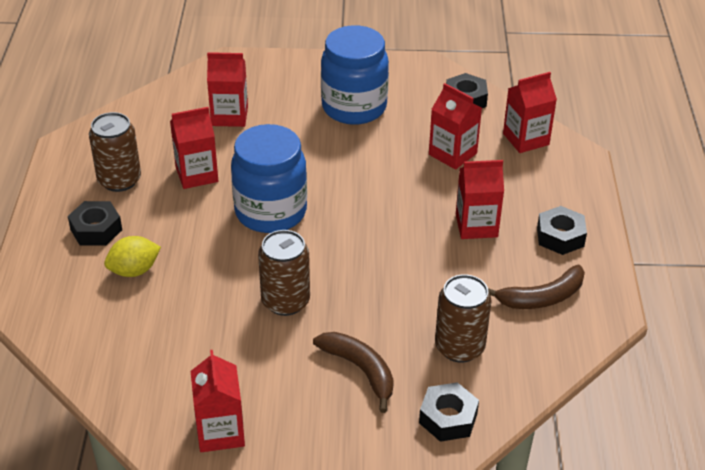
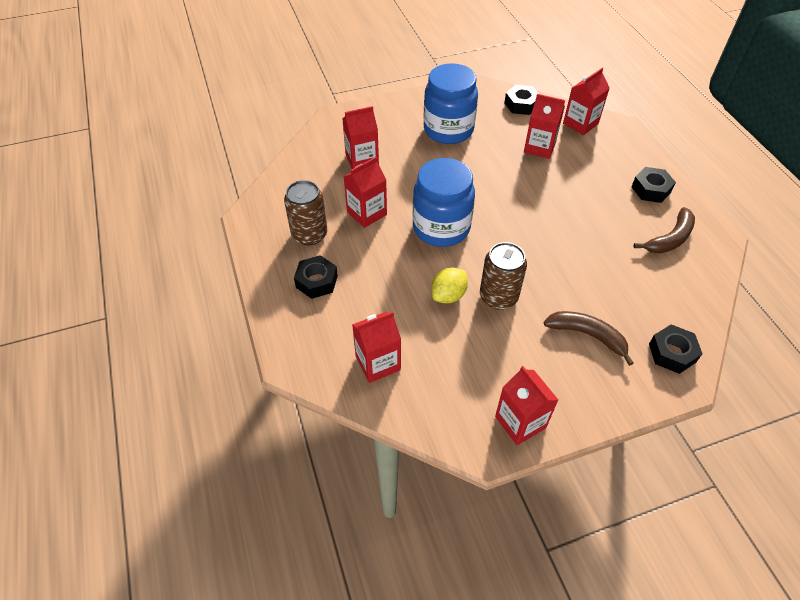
camera: 20 degrees left, 10 degrees up
yellow lemon [104,236,161,277] -> yellow lemon moved to [431,268,468,303]
brown can [435,274,492,362] -> none
red carton [456,160,504,239] -> red carton moved to [352,311,401,383]

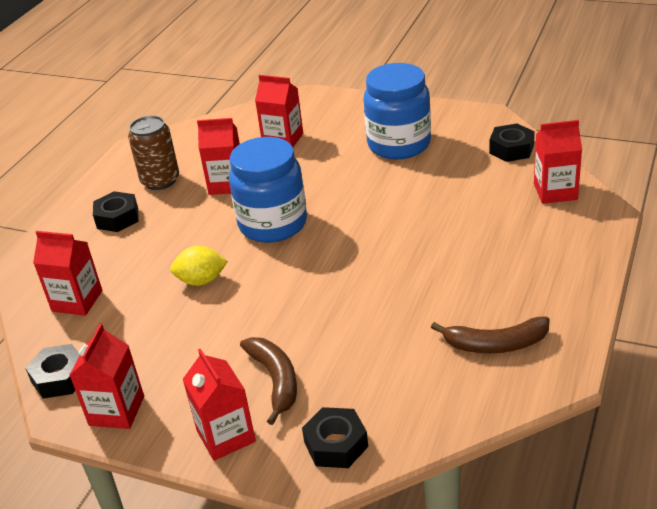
camera: 45 degrees right, 15 degrees down
brown can [480,242,527,310] -> none
red carton [524,94,565,159] -> red carton moved to [183,349,256,461]
black nut [632,167,676,203] -> black nut moved to [25,344,80,399]

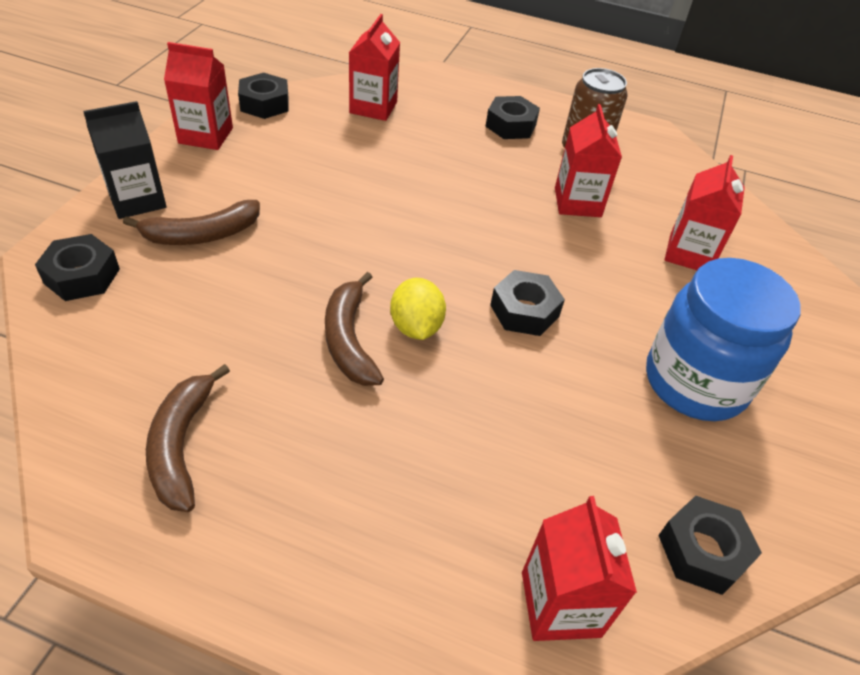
camera: 80 degrees right, 10 degrees up
yellow lemon [170,246,228,286] -> yellow lemon moved to [390,278,446,340]
red carton [183,349,256,461] -> black carton [83,101,166,219]
blue jar [229,137,307,243] -> none
none -> brown banana [325,272,384,386]
none -> black nut [490,270,565,336]

